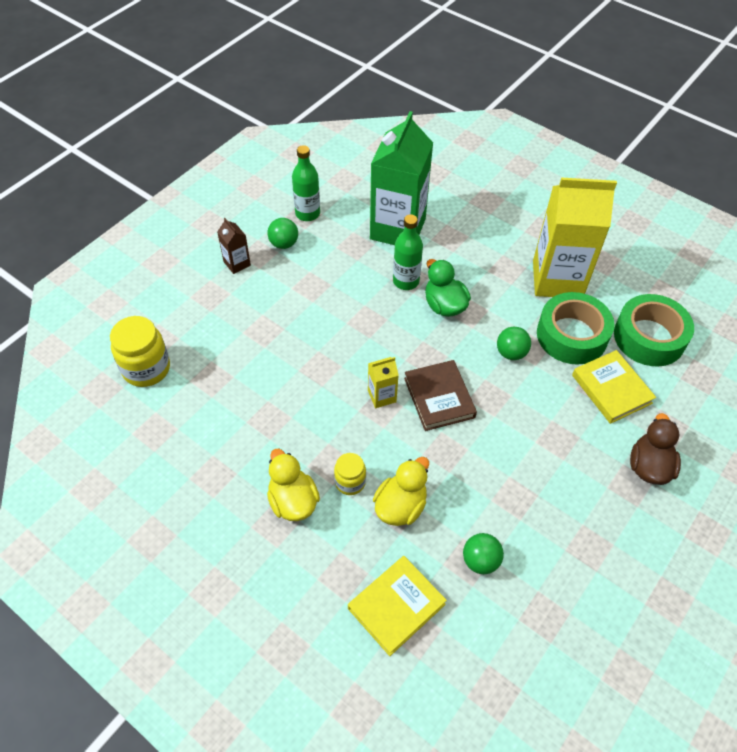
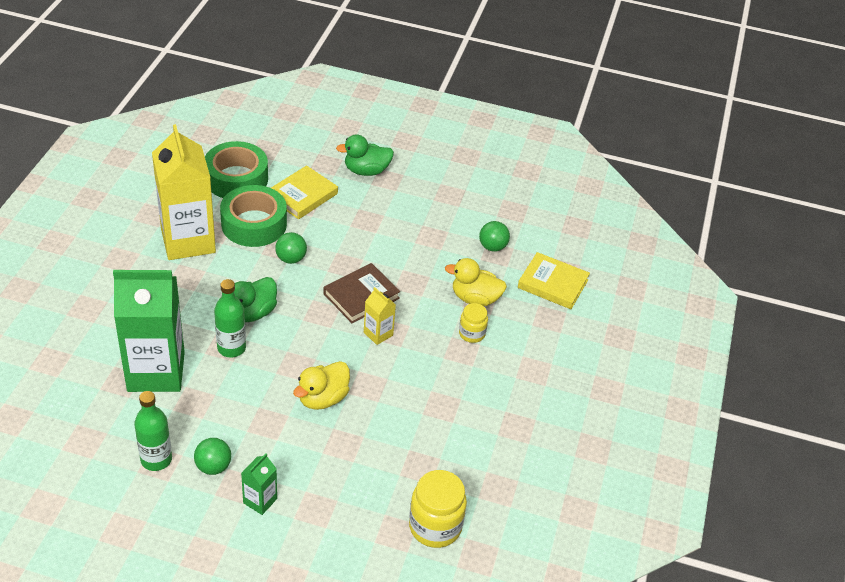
camera: 115 degrees left, 10 degrees down
brown carton [217,218,251,274] -> green carton [241,453,277,515]
yellow duck [267,449,320,521] -> yellow duck moved to [293,361,350,410]
brown duck [630,413,681,485] -> green duck [336,134,394,176]

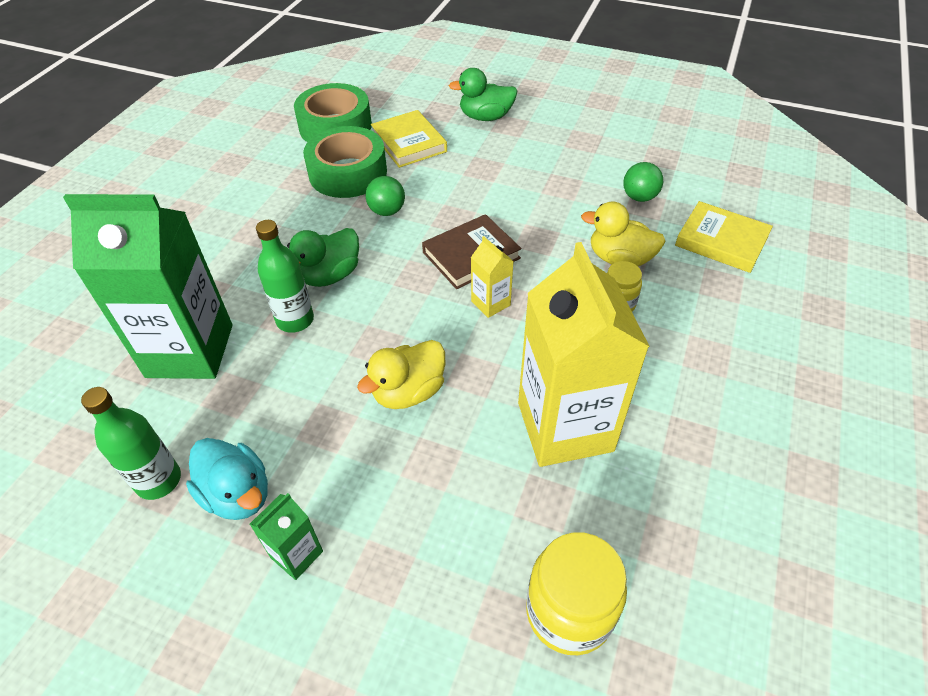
camera: 10 degrees right, 5 degrees up
yellow carton [152,124,216,260] -> yellow carton moved to [518,242,650,467]
green ball [194,438,231,475] -> turquoise duck [186,438,268,520]
yellow book [271,165,338,219] -> yellow book turned 75 degrees counterclockwise [371,110,447,168]

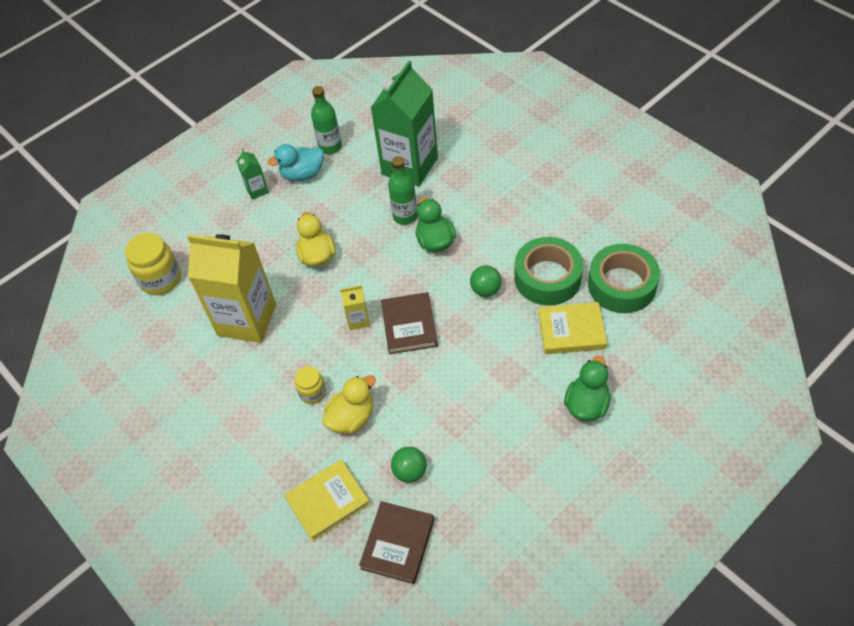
camera: 120 degrees right, 5 degrees up
none -> brown book [359,501,434,584]

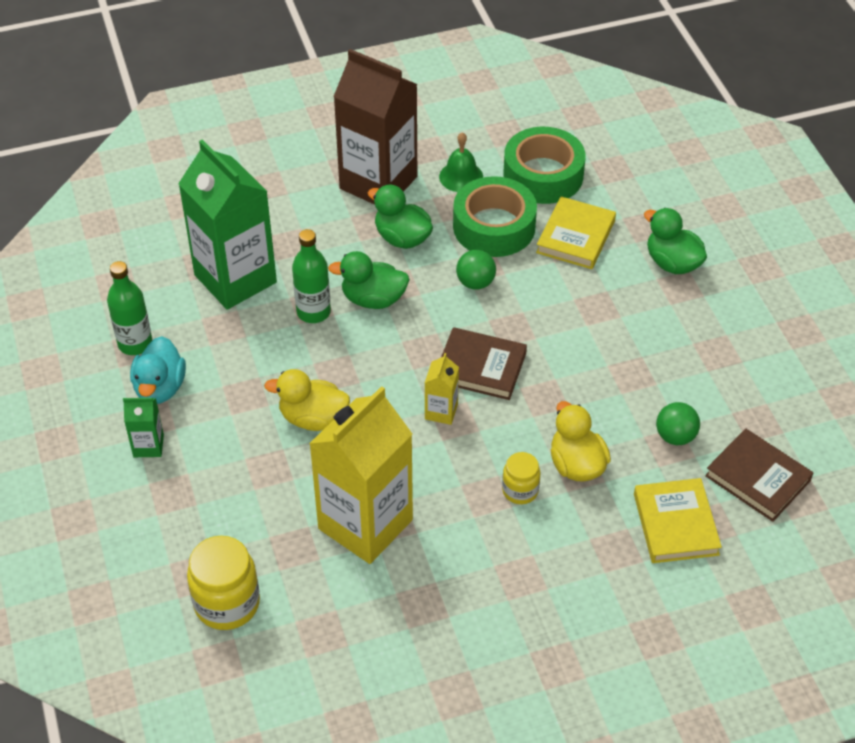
camera: 70 degrees left, 5 degrees down
none -> brown carton [333,49,417,205]
none -> green duck [368,185,433,249]
none -> green bell [439,132,483,192]

